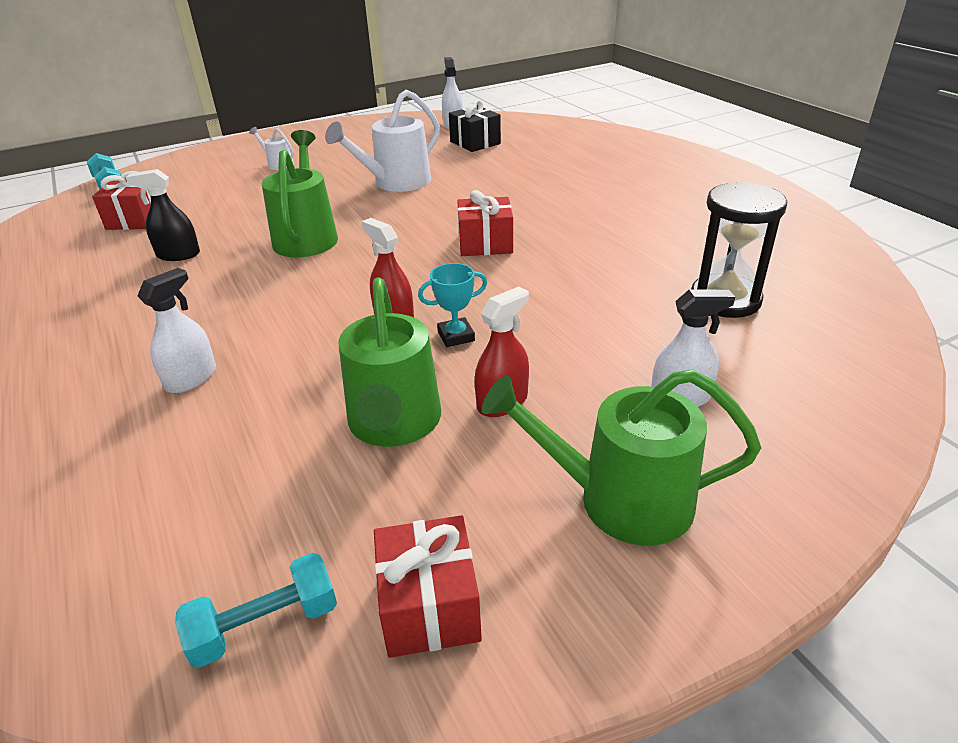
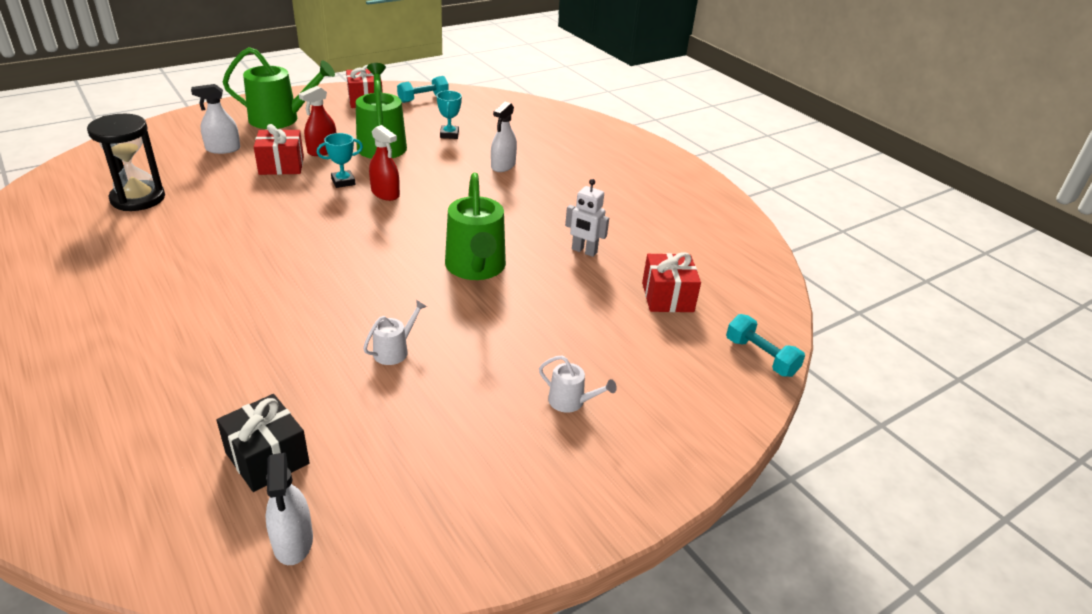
camera: 170 degrees right, 0 degrees up
black spray bottle [126,169,200,261] -> white robot [565,179,609,257]
white watering can [325,90,440,192] -> white watering can [363,300,427,365], size x0.48
red gift [457,190,513,256] -> red gift moved to [254,124,304,175]
none -> turquoise trophy [437,91,462,139]

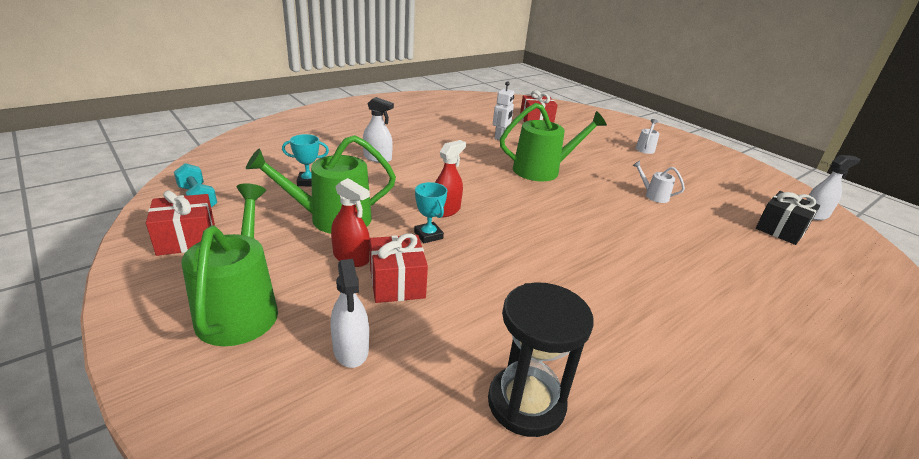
camera: 95 degrees left, 5 degrees down
turquoise dumbbell [726,314,805,377] -> none

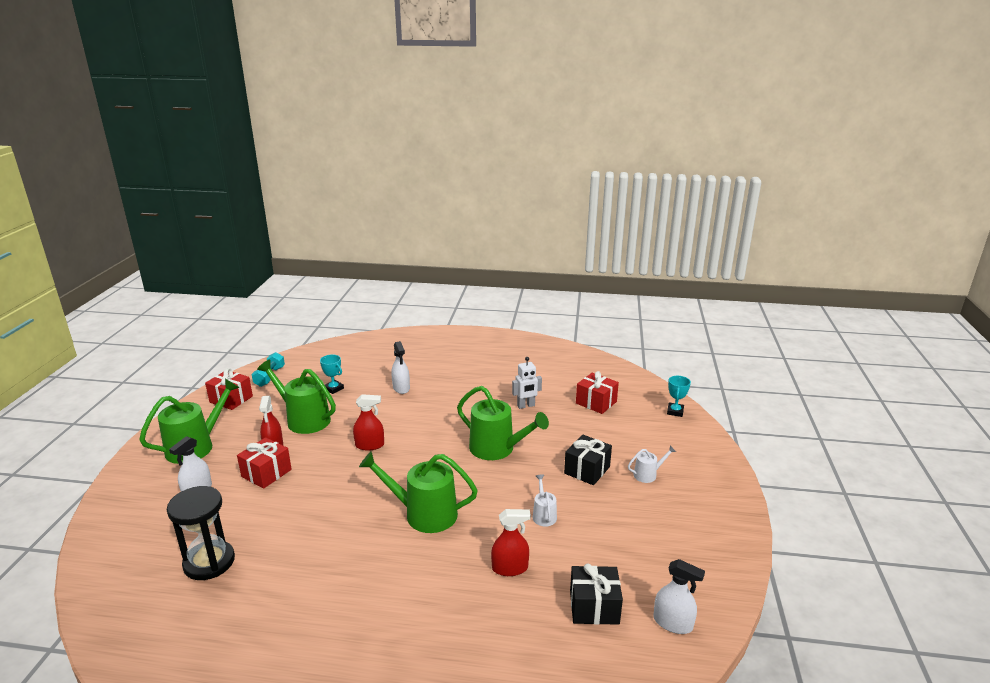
camera: 50 degrees right, 5 degrees down
turquoise trophy [414,182,447,243] -> turquoise trophy moved to [667,376,691,417]
none -> green watering can [359,451,478,533]
none -> red spray bottle [491,509,531,576]
none -> black gift [564,435,612,485]

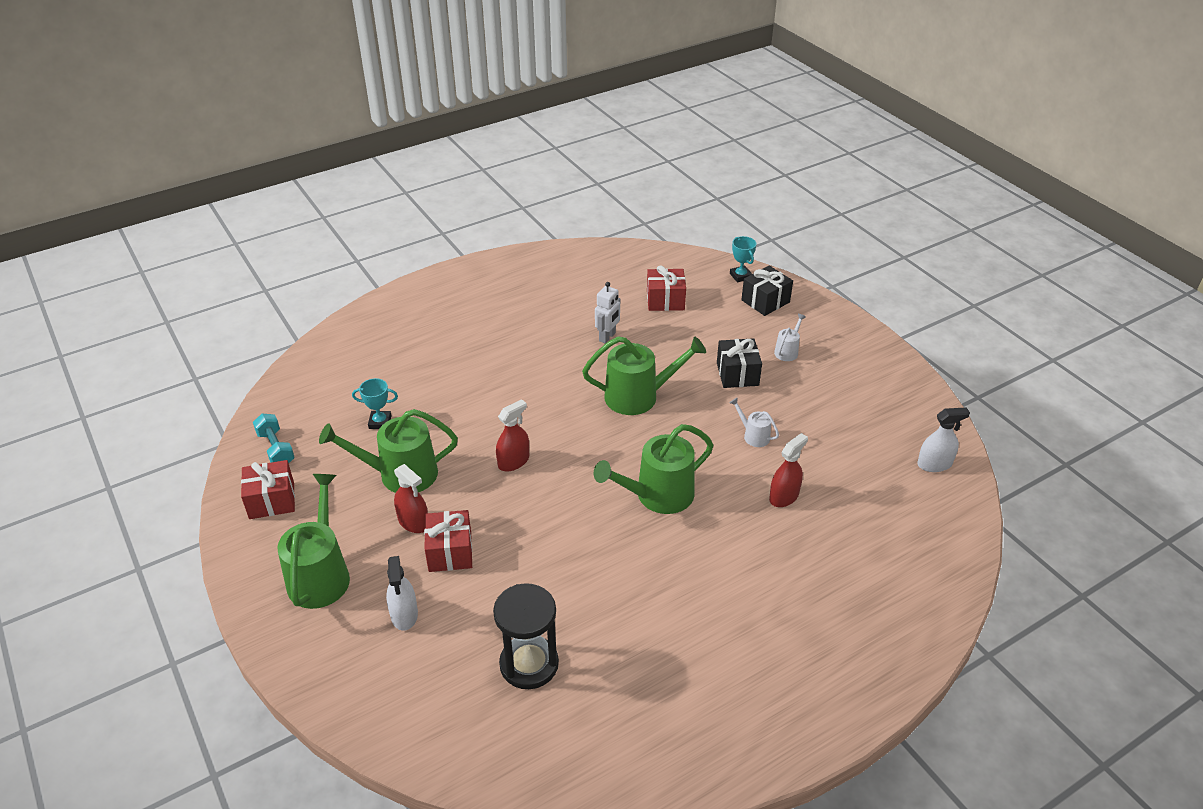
camera: 40 degrees left, 15 degrees up
white spray bottle [392,341,410,394] -> none
black gift [570,563,623,625] -> black gift moved to [741,266,793,316]

